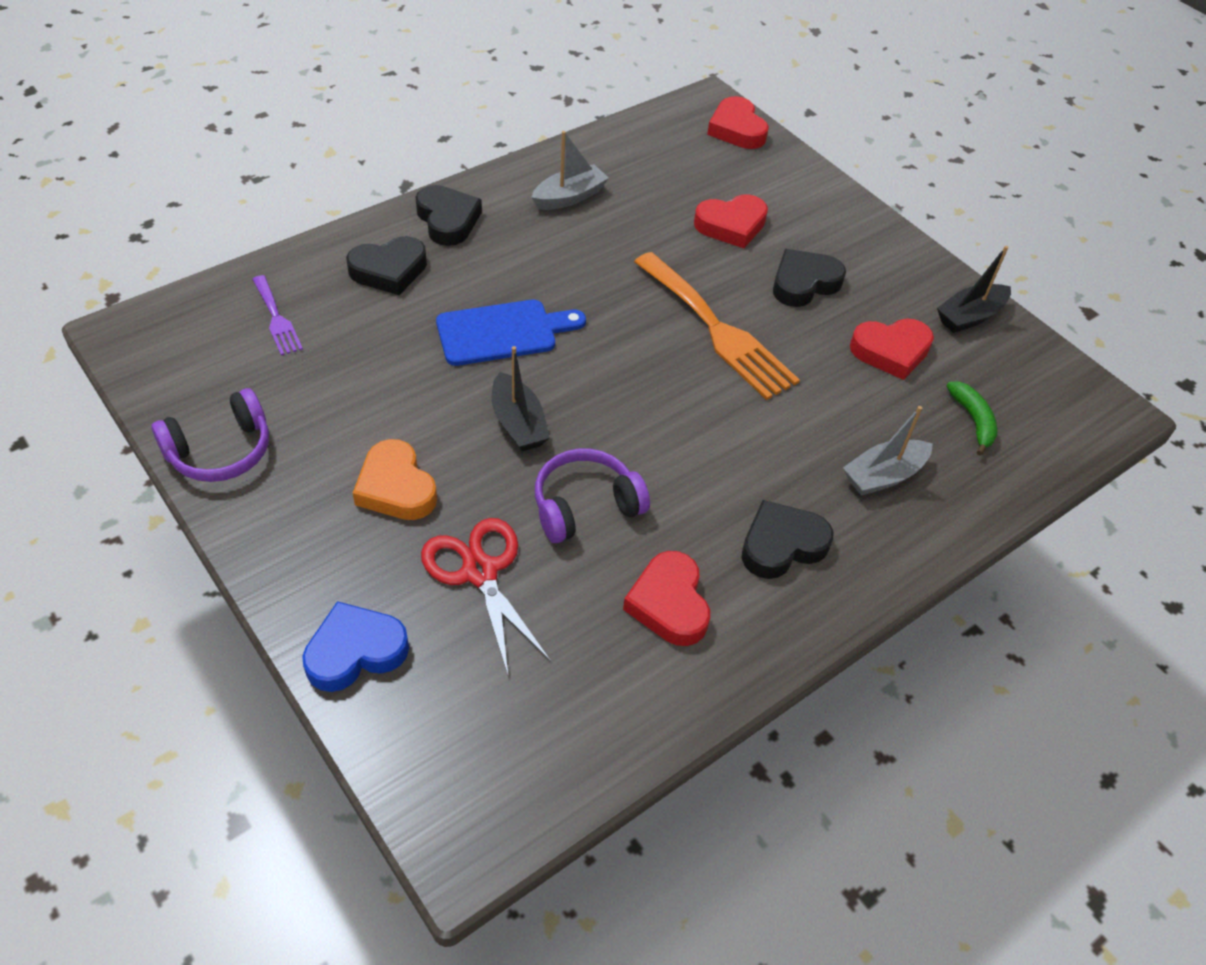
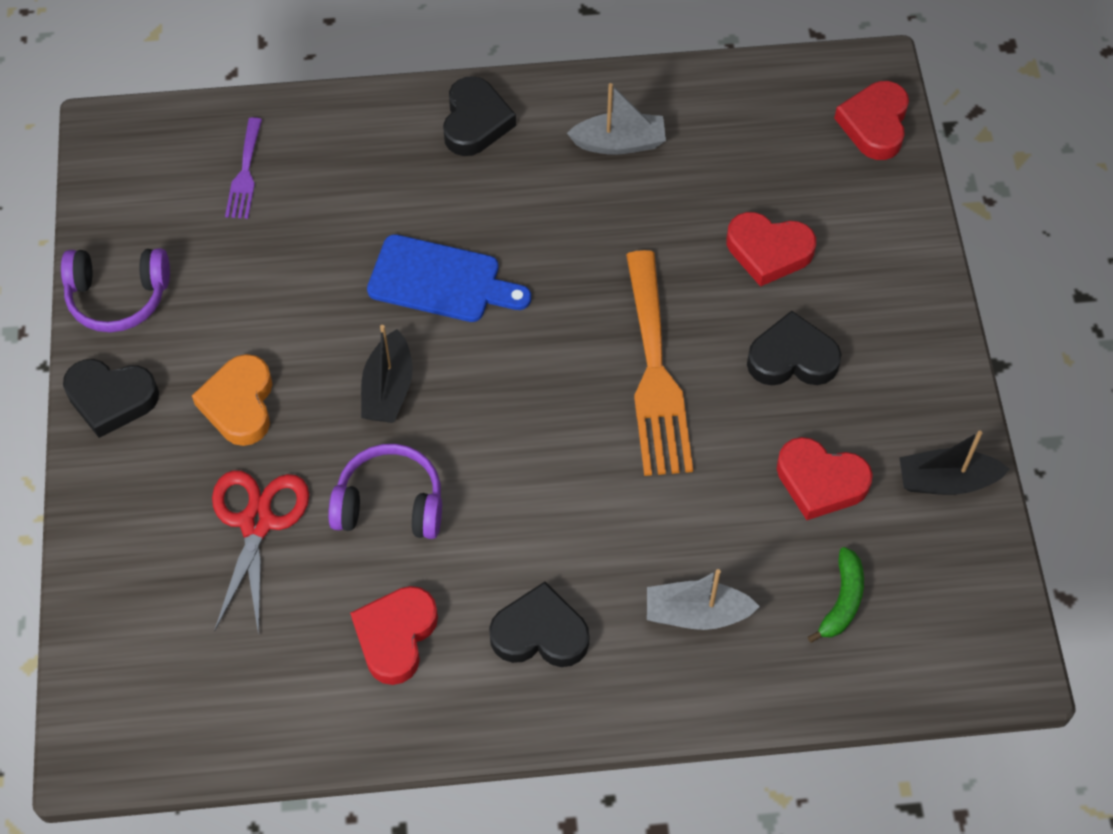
camera: 35 degrees right, 10 degrees up
blue heart [302,601,409,692] -> none
black heart [346,236,427,295] -> black heart moved to [63,359,159,438]

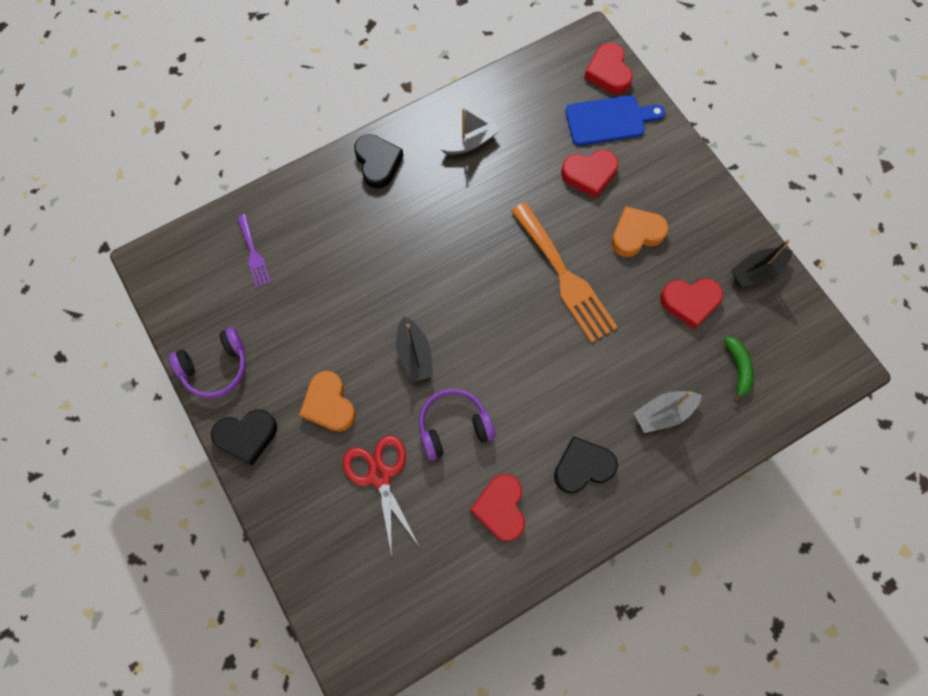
camera: 25 degrees left, 10 degrees up
blue cutting board [367,234,531,322] -> blue cutting board moved to [565,95,665,146]
black heart [747,311,841,385] -> orange heart [611,206,668,257]

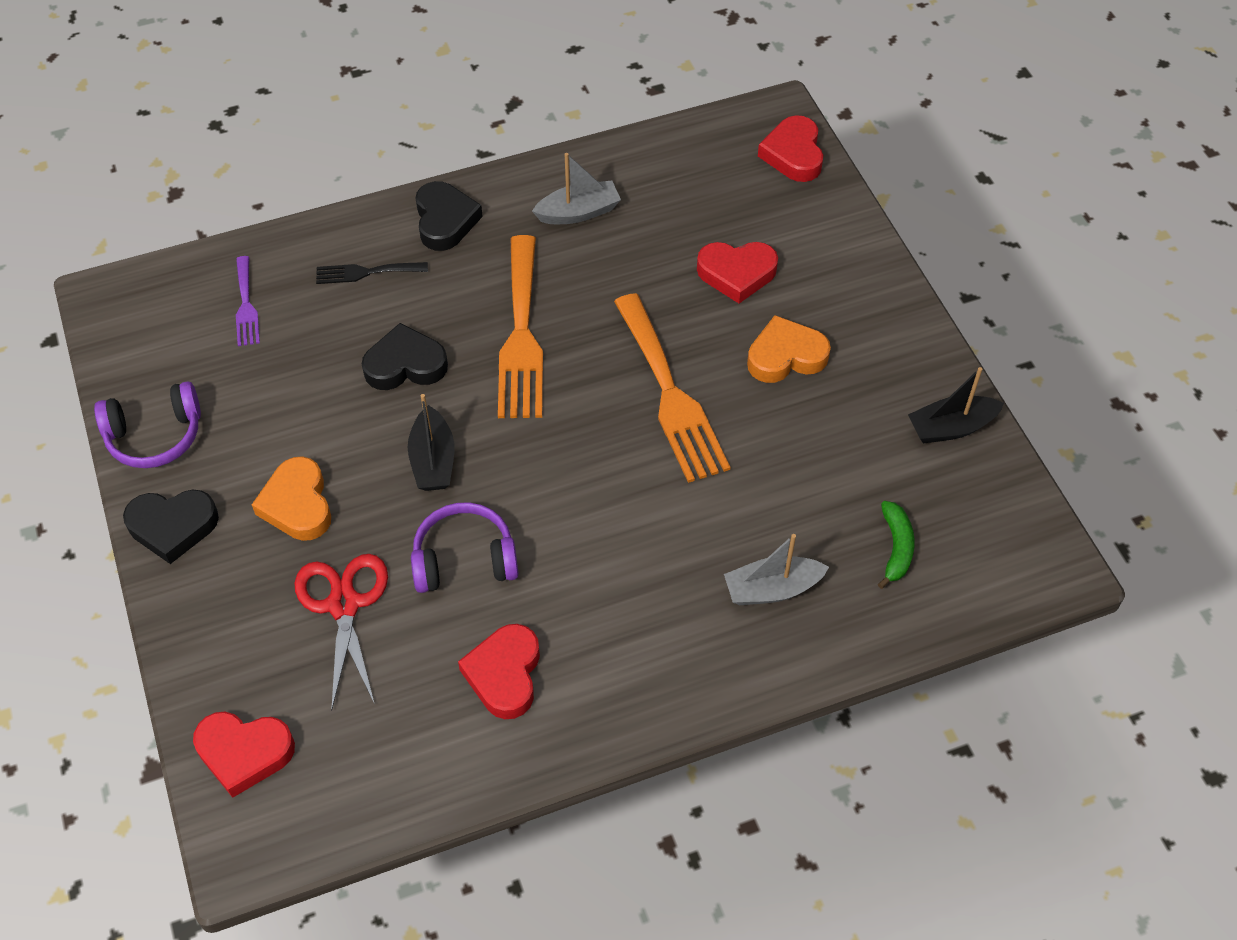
camera: 10 degrees right, 15 degrees down
black heart [554,436,618,493] -> black heart moved to [362,323,448,390]
blue cutting board [565,95,665,146] -> none
red heart [660,278,723,329] -> red heart moved to [193,712,295,798]
none -> black fork [316,262,428,284]
none -> orange fork [498,235,543,418]

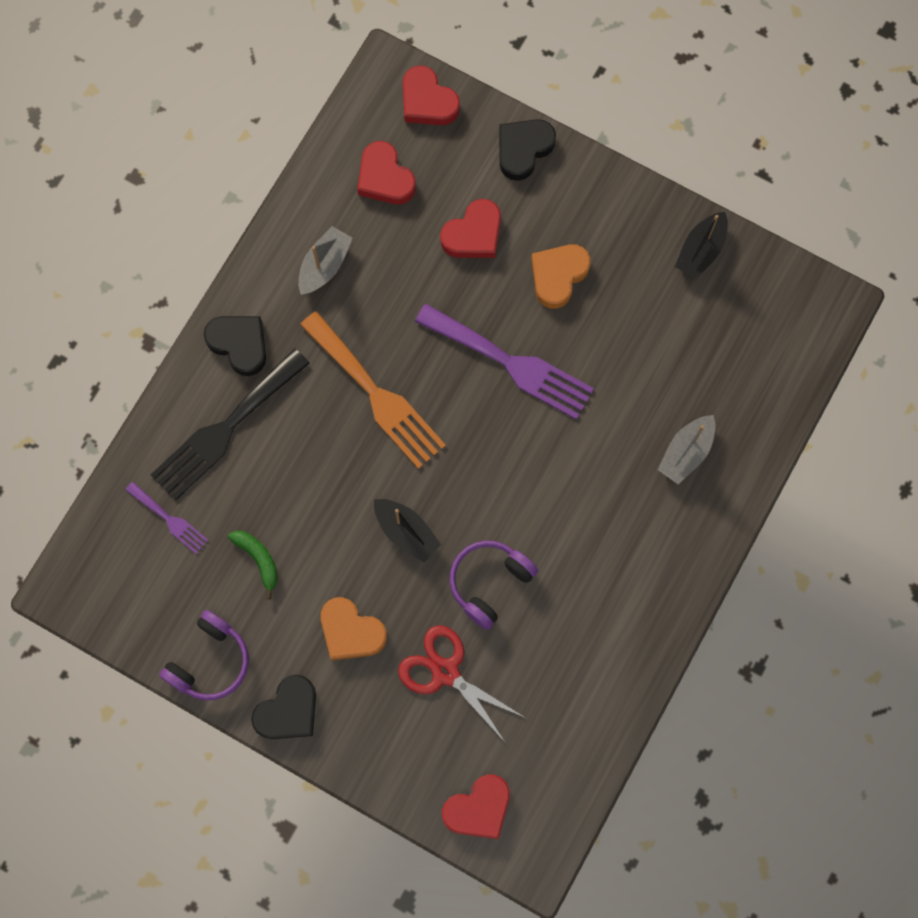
camera: 40 degrees left, 20 degrees up
black fork [316,262,428,284] -> black fork [151,348,310,501], size x1.98
black heart [362,323,448,390] -> black heart moved to [499,119,556,181]
red heart [458,624,540,719] -> red heart moved to [357,141,416,204]
orange fork [614,293,731,483] -> purple fork [415,304,594,420]
green banana [878,501,915,589] -> green banana moved to [228,531,278,600]

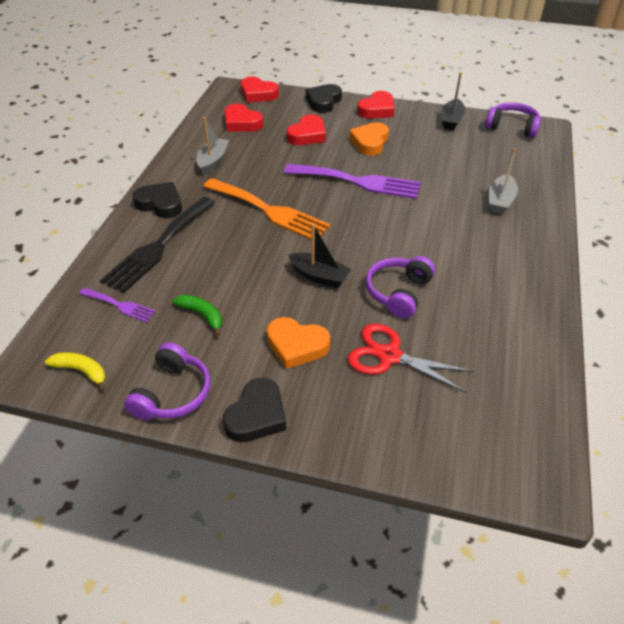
camera: 15 degrees left, 30 degrees down
red heart [442,774,510,839] -> red heart moved to [357,91,395,119]
none -> yellow banana [45,352,105,391]
none -> purple headphones [485,102,541,138]

